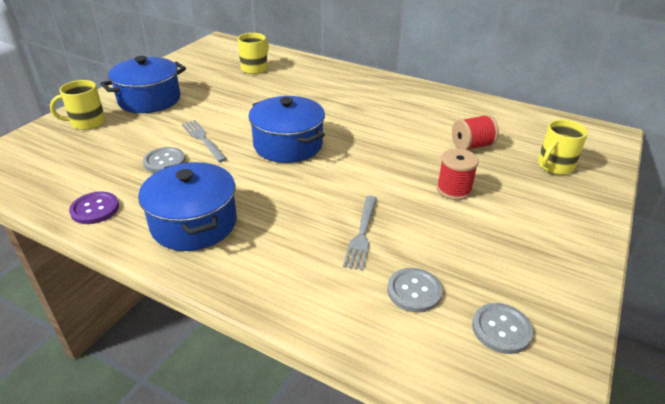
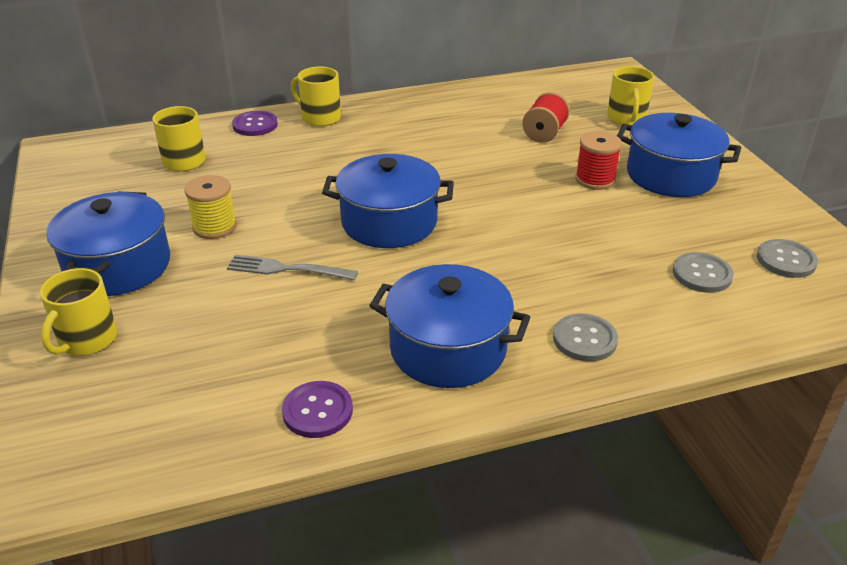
camera: 45 degrees left, 0 degrees up
grey button [143,147,185,173] -> grey button moved to [553,314,618,362]
grey fork [343,196,377,270] -> none
none -> yellow spool [185,175,237,239]
none -> purple button [232,111,278,136]
none -> yellow mug [291,66,341,126]
none -> blue pot [617,113,741,197]

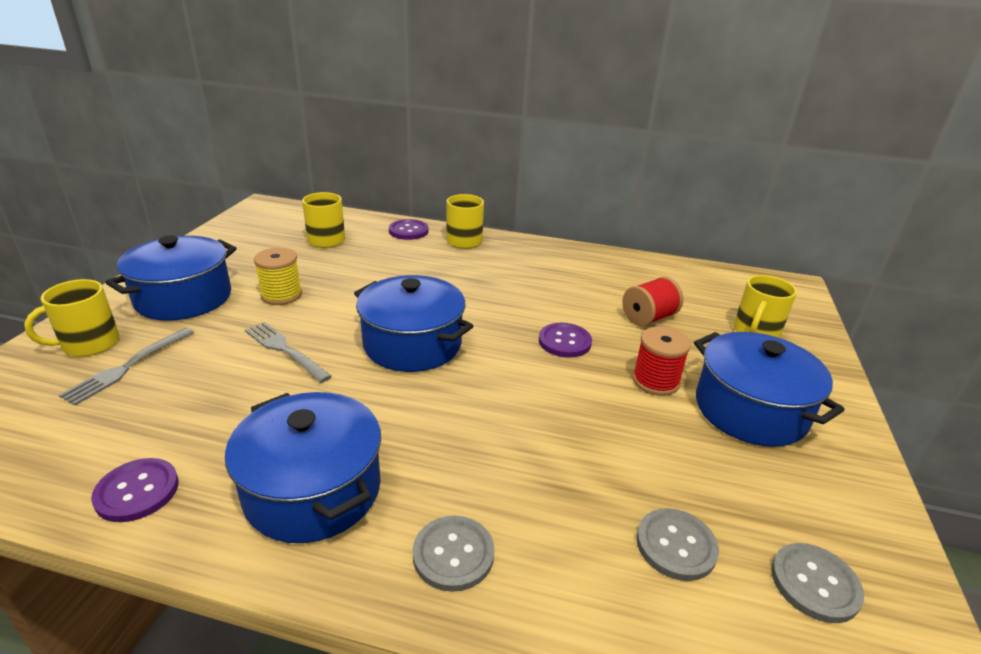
camera: 30 degrees right, 5 degrees down
none -> grey fork [59,328,194,405]
none -> purple button [539,323,592,358]

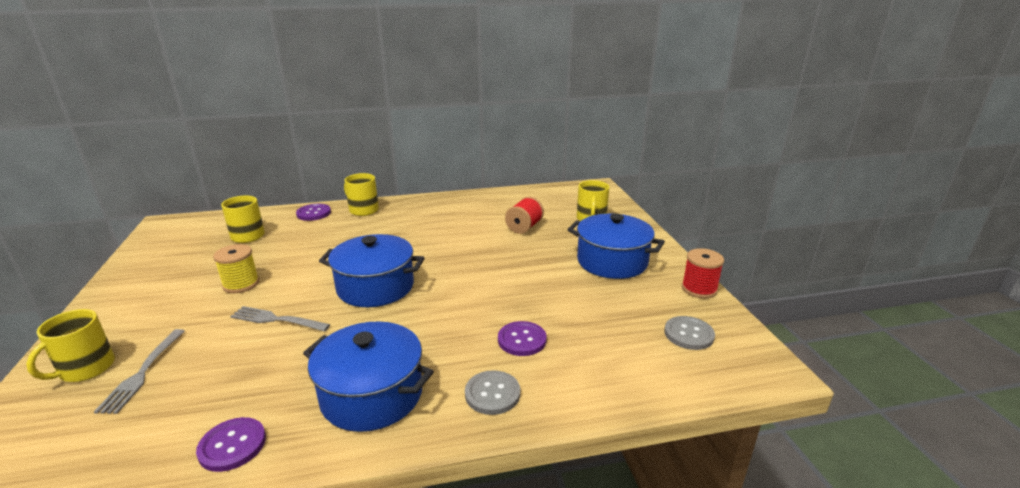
camera: 25 degrees left, 5 degrees down
blue pot [105,236,237,321] -> none
purple button [539,323,592,358] -> purple button moved to [498,321,547,356]
red spool [632,327,691,396] -> red spool moved to [682,248,724,298]
grey button [636,508,719,581] -> none

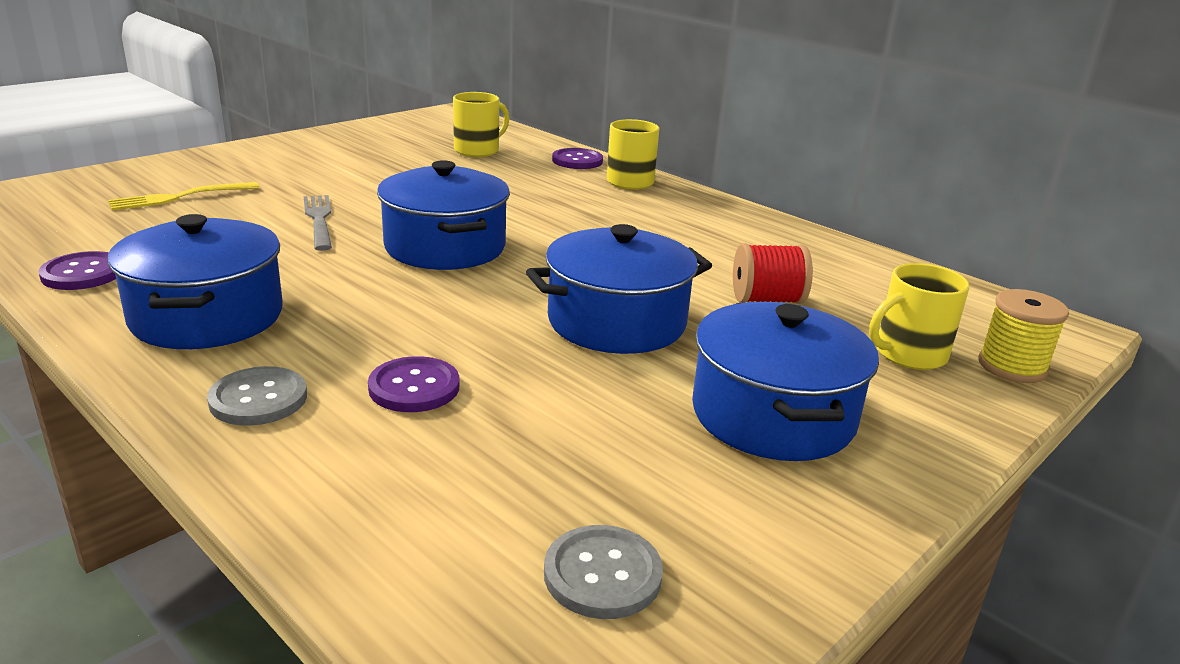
camera: 55 degrees right, 0 degrees up
yellow mug [26,309,115,382] -> none
grey fork [94,329,185,414] -> yellow fork [108,182,259,210]
yellow spool [213,244,259,293] -> yellow spool moved to [979,289,1069,383]
red spool [682,248,724,298] -> none
none -> blue pot [526,224,712,354]

